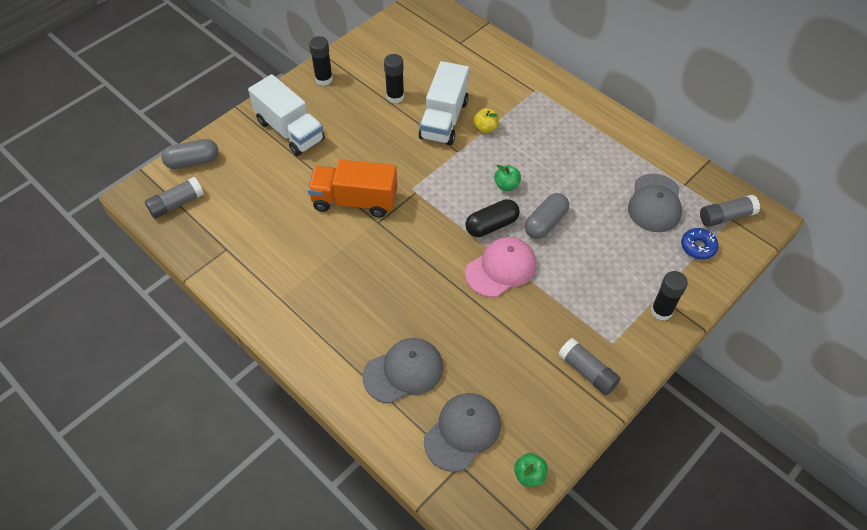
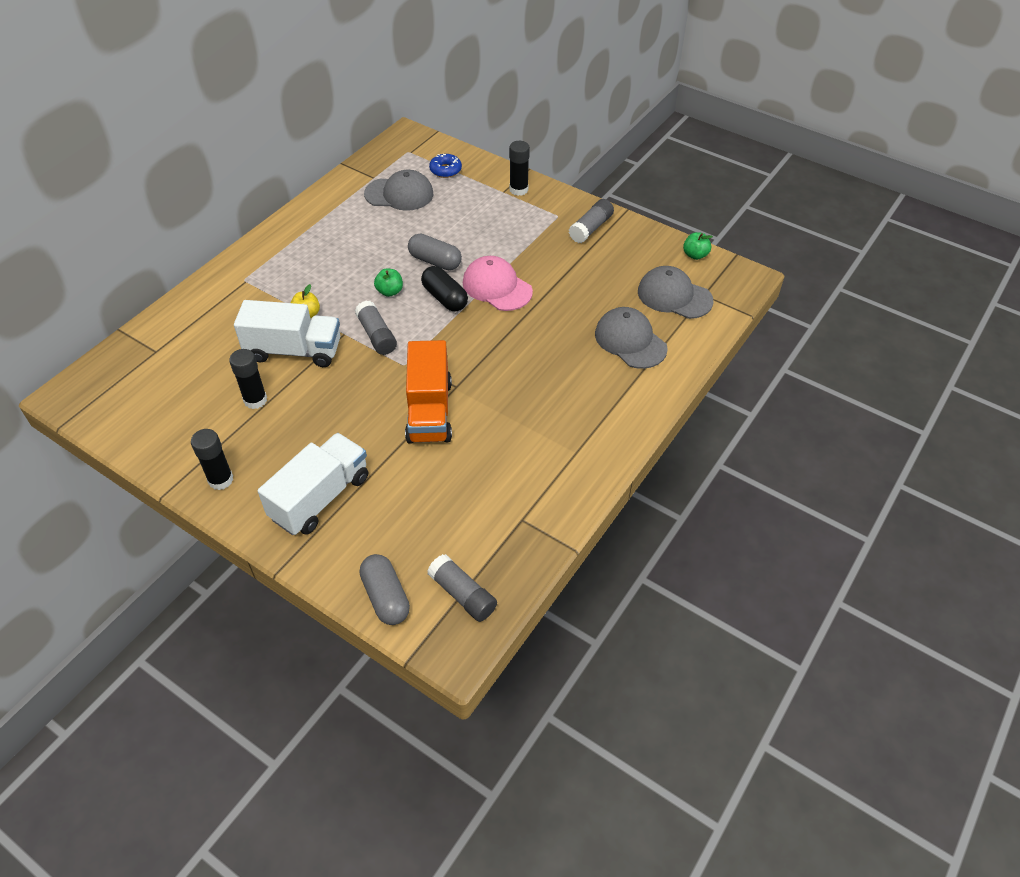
camera: 100 degrees left, 5 degrees down
grey glue stick [700,195,760,227] -> grey glue stick moved to [355,300,397,355]

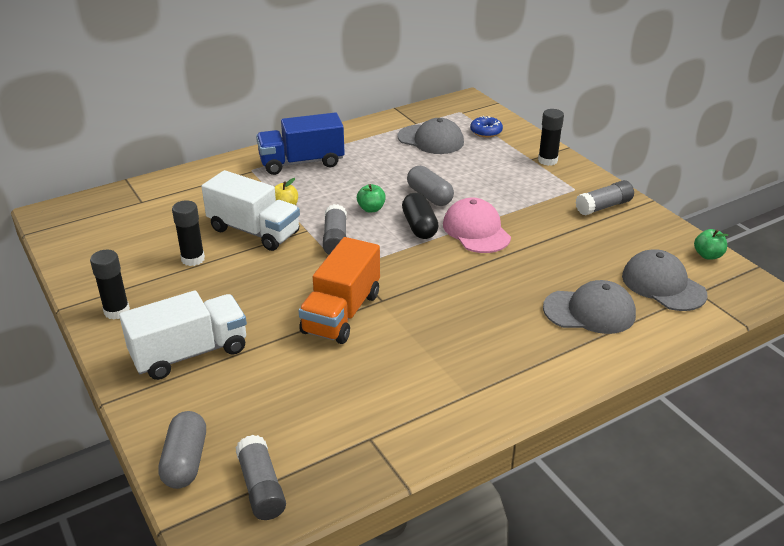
camera: 25 degrees right, 15 degrees down
grey cap [595,307,668,369] -> grey cap turned 105 degrees clockwise [543,280,636,334]
none -> blue truck [256,112,345,175]

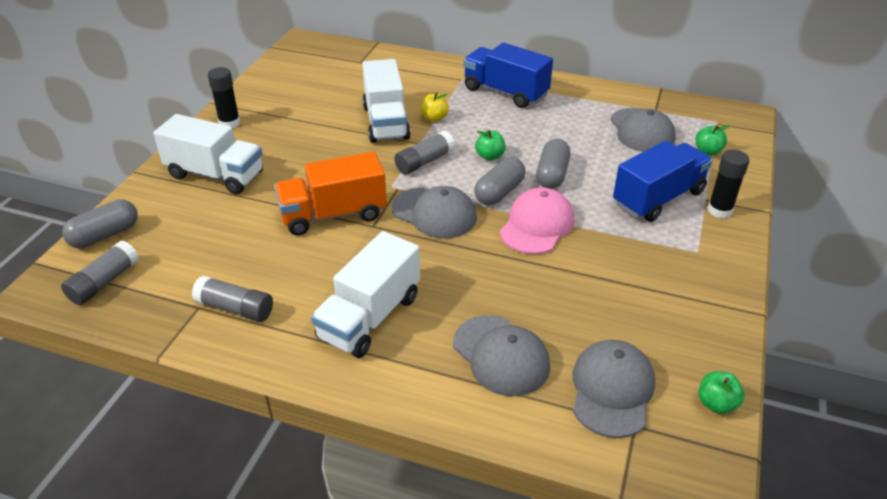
camera: 50 degrees right, 5 degrees up
black glue stick [172,200,205,266] -> none
black capsule [402,193,439,239] -> grey capsule [474,157,526,205]
blue donut [470,116,503,137] -> green apple [695,125,730,156]
grey glue stick [575,180,634,216] -> grey glue stick moved to [192,275,273,322]
none -> white truck [311,231,420,358]
none -> grey cap [392,186,477,239]
none -> blue truck [613,141,713,222]

